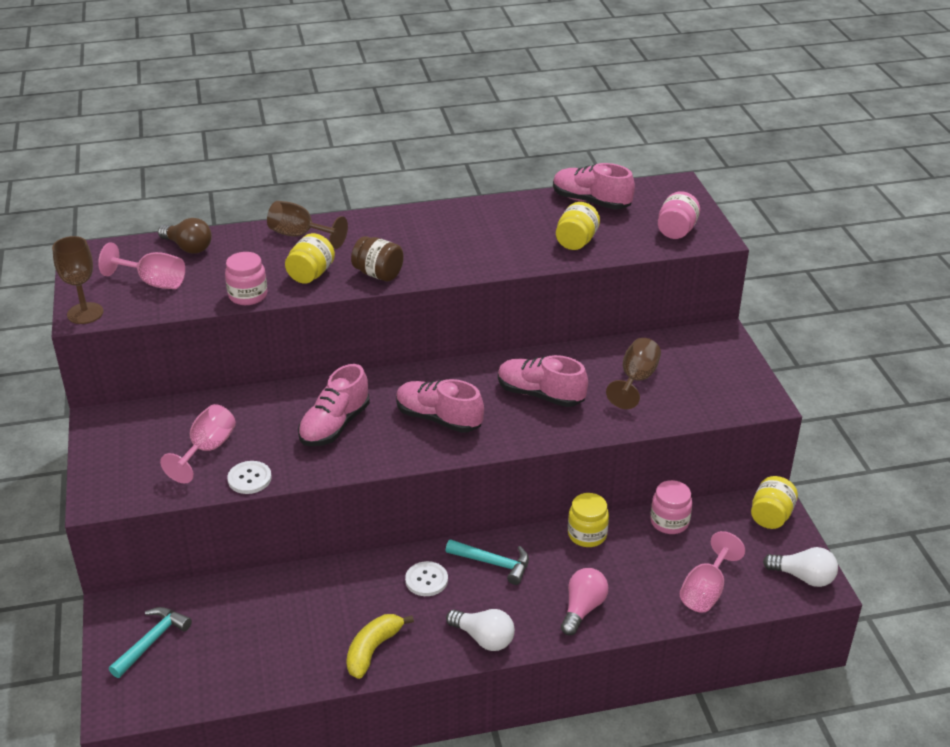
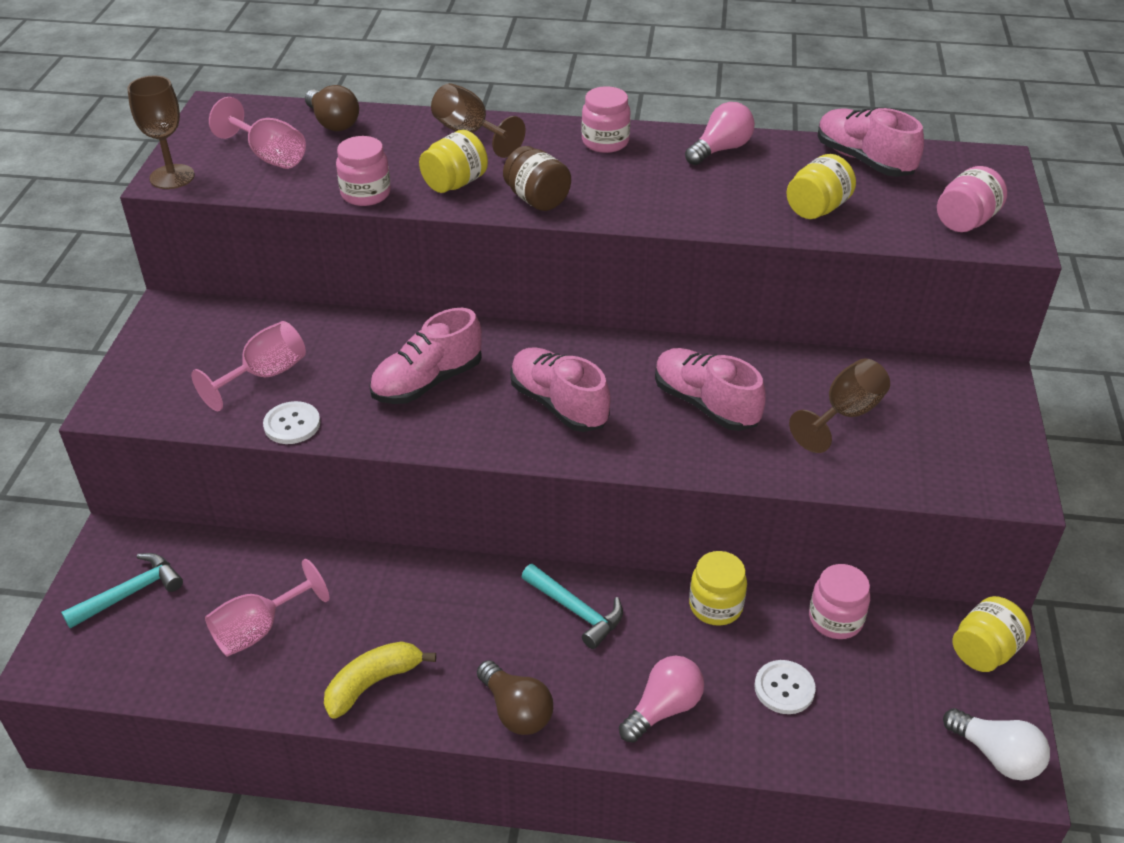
camera: 20 degrees right, 5 degrees up
white button [405,561,448,596] -> white button moved to [755,660,816,714]
white light bulb [446,609,515,651] -> brown light bulb [477,660,553,735]
pink goblet [680,531,745,613] -> pink goblet moved to [205,559,329,657]
none -> pink jar [582,86,631,153]
none -> pink light bulb [685,102,755,165]

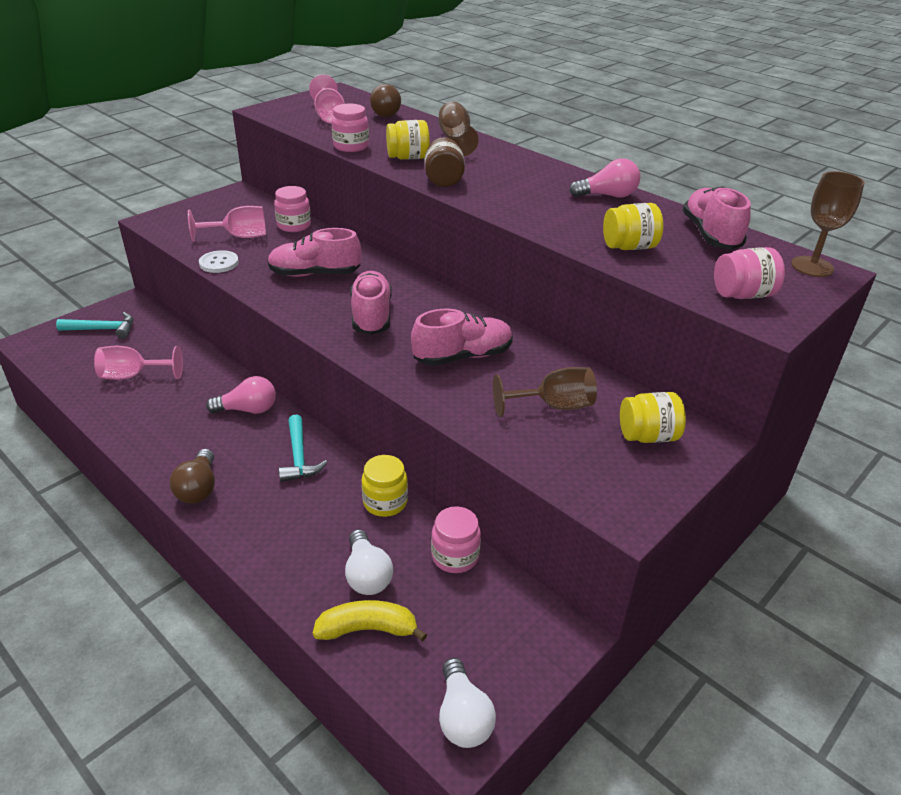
camera: 35 degrees right, 5 degrees down
brown goblet [127,76,195,189] -> brown goblet moved to [791,171,865,277]
yellow banana [324,641,436,719] -> yellow banana moved to [313,600,427,642]
pink jar [582,86,631,153] -> pink jar moved to [274,186,311,232]
pink light bulb [619,656,704,743] -> pink light bulb moved to [206,376,276,414]
pink shoe [655,348,766,431] -> pink shoe turned 75 degrees clockwise [411,309,513,366]
white button [755,660,816,714] -> white light bulb [345,529,393,595]
yellow jar [952,596,1031,672] -> yellow jar moved to [620,392,686,443]

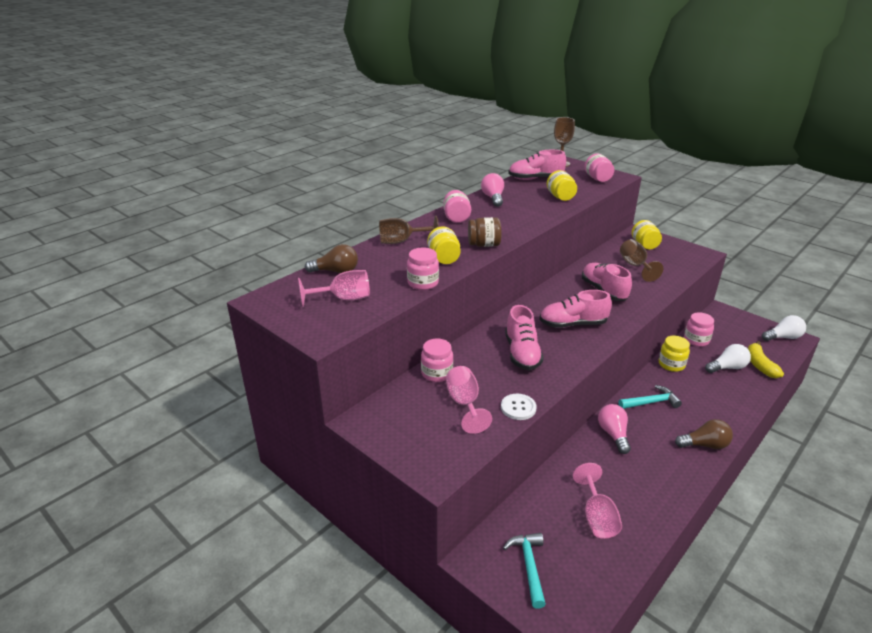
camera: 90 degrees left, 5 degrees down
none -> pink jar [443,190,471,223]

